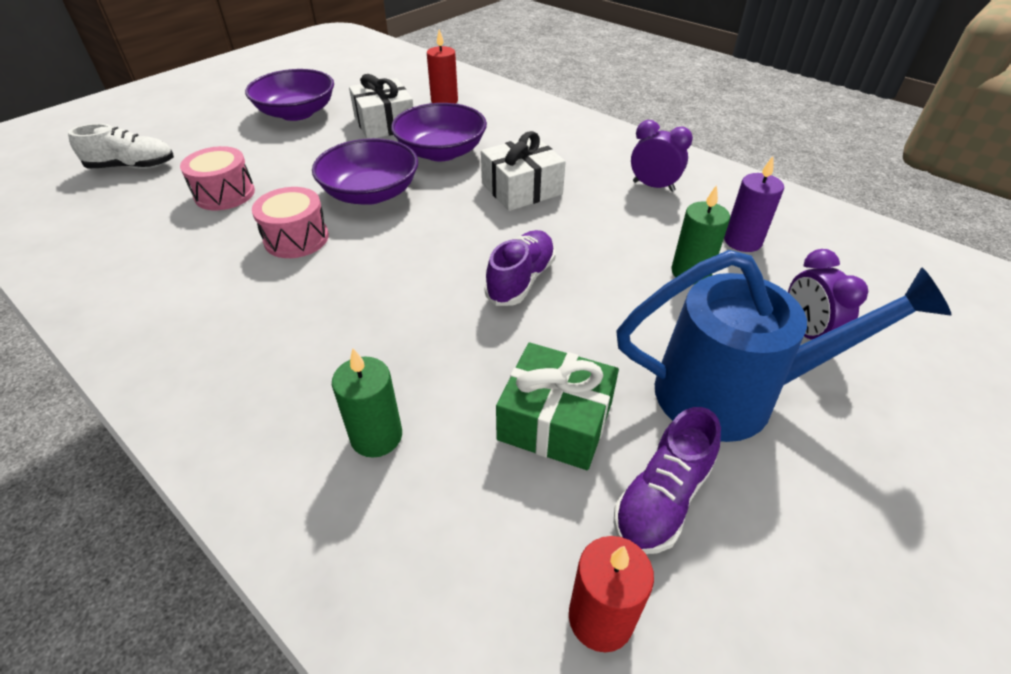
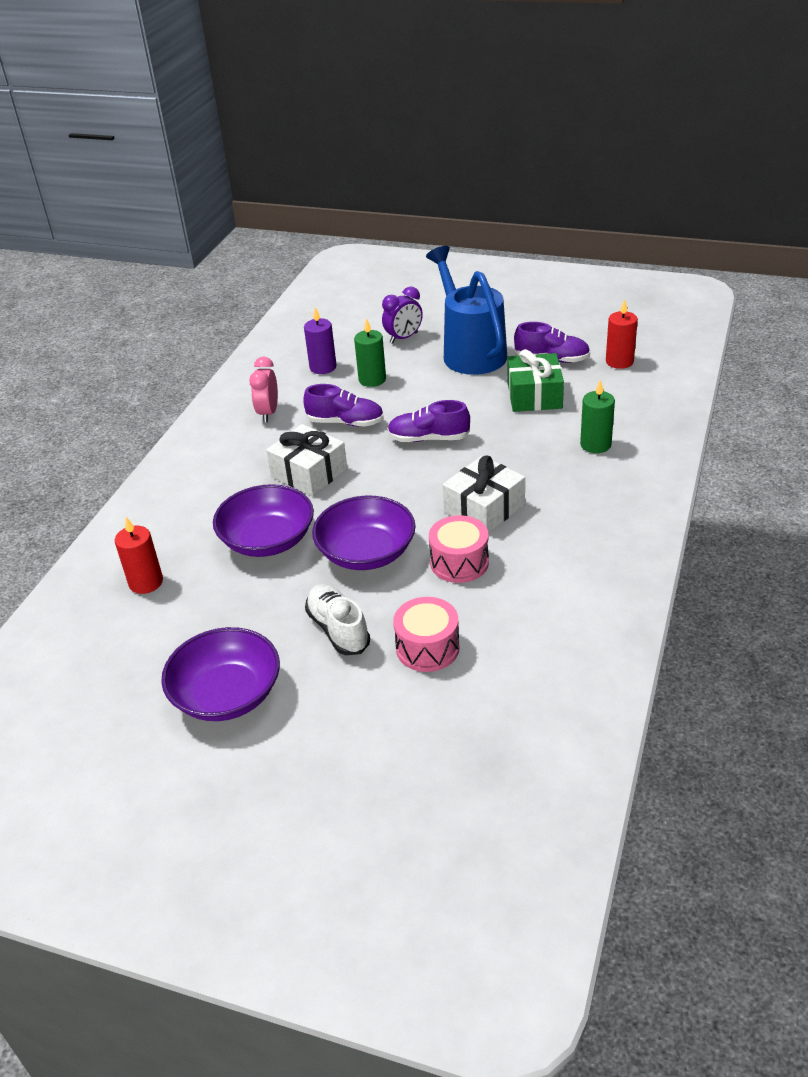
camera: 110 degrees left, 5 degrees down
white shoe [68,123,174,169] -> white shoe moved to [305,584,370,655]
white gift [349,74,413,139] -> white gift moved to [443,456,525,533]
purple clock [631,120,693,192] -> pink clock [249,357,278,422]
none -> purple shoe [303,384,384,427]

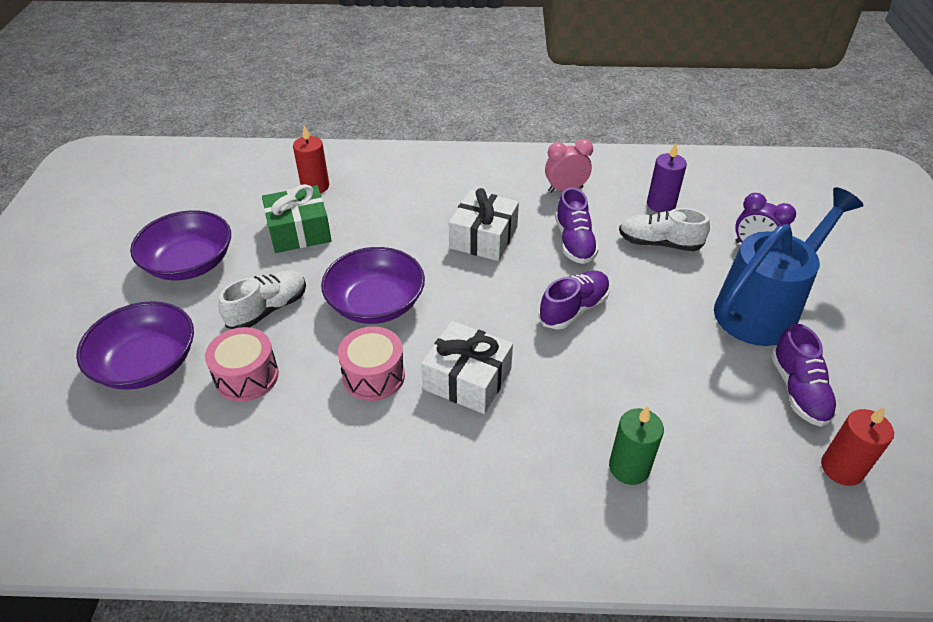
camera: 70 degrees right, 5 degrees up
purple bowl [213,484,314,557] -> purple bowl moved to [76,301,194,390]
green candle [354,318,386,387] -> white shoe [619,208,710,251]
purple shoe [387,400,470,442] -> purple shoe turned 60 degrees clockwise [538,271,610,330]
green gift [508,349,564,412] -> green gift moved to [262,184,332,253]

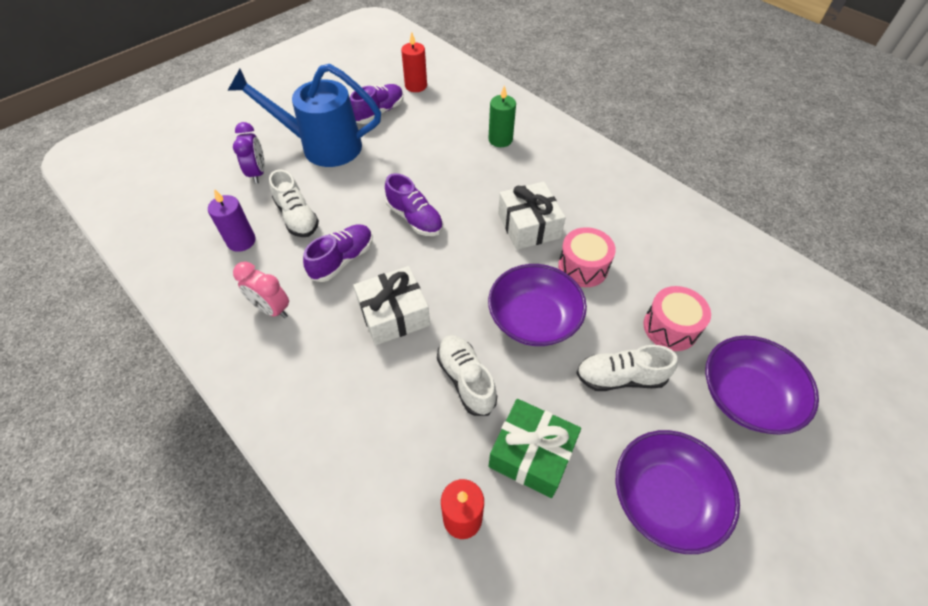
camera: 135 degrees left, 10 degrees up
purple shoe [538,271,610,330] -> purple shoe turned 135 degrees counterclockwise [385,173,443,236]
none -> white shoe [437,335,497,416]

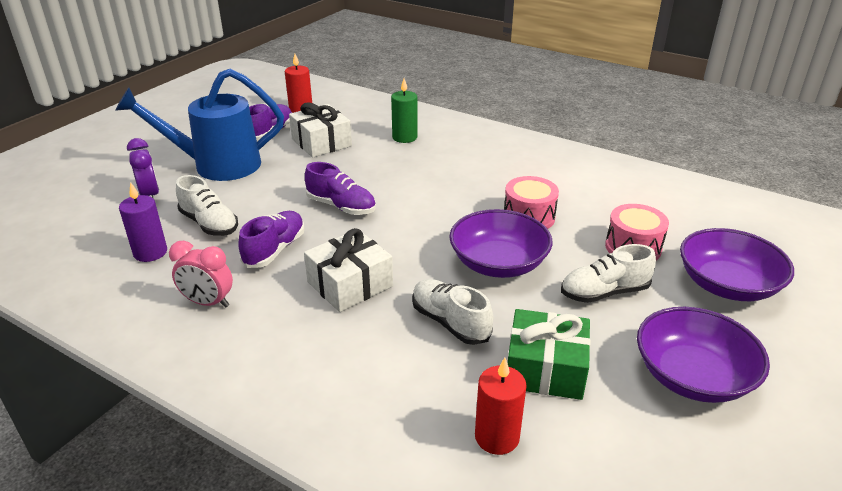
camera: 15 degrees left, 20 degrees down
white gift [498,182,566,250] -> white gift moved to [289,102,352,158]

